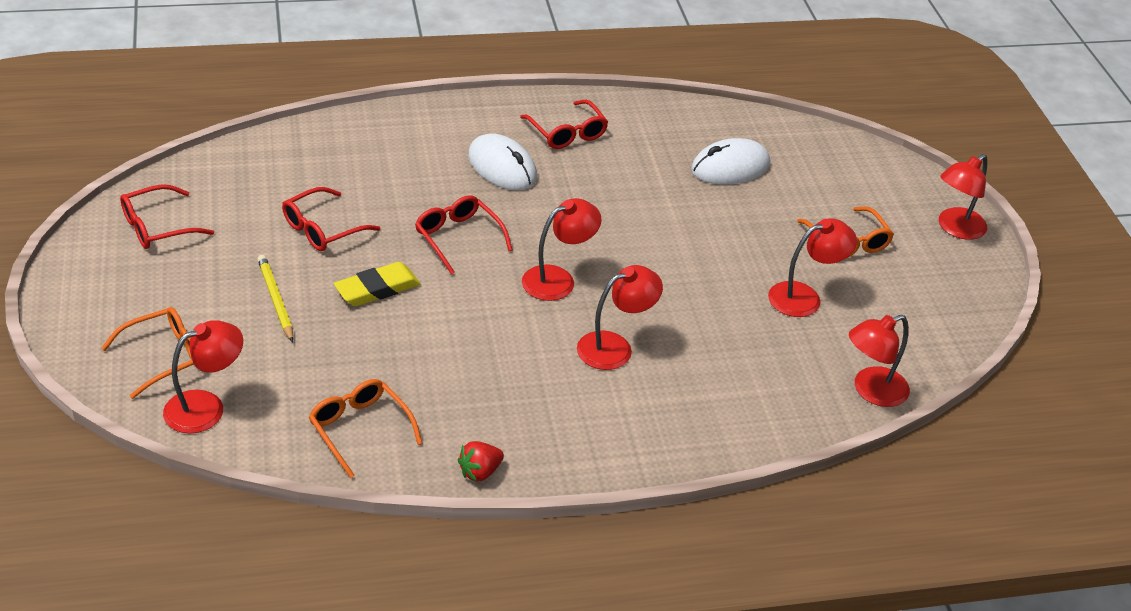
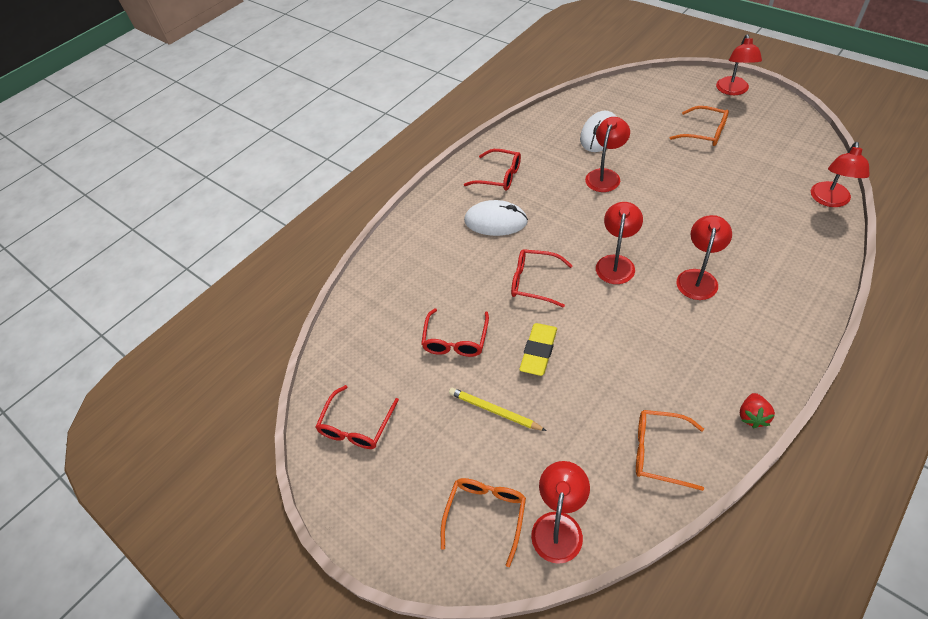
camera: 30 degrees left, 10 degrees up
red lamp [768,218,857,317] -> red lamp moved to [585,117,630,192]

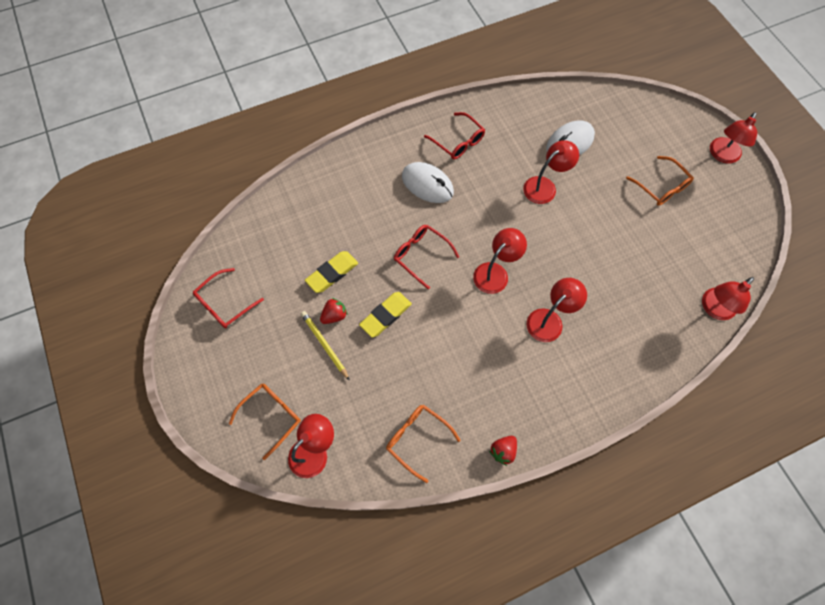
camera: 20 degrees right, 15 degrees up
red glasses [421,308,489,357] -> yellow eraser [305,251,358,293]
none -> red strawberry [320,298,348,324]

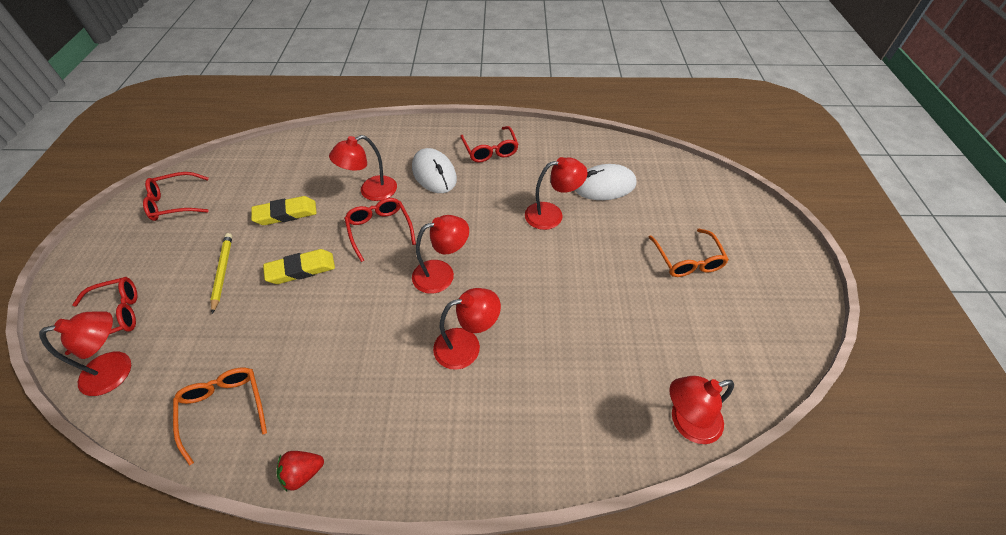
camera: 25 degrees right, 15 degrees down
orange glasses [229,383,301,460] -> red glasses [65,277,137,355]
red strawberry [320,298,348,324] -> none
red lamp [710,112,757,164] -> red lamp moved to [329,135,397,201]

